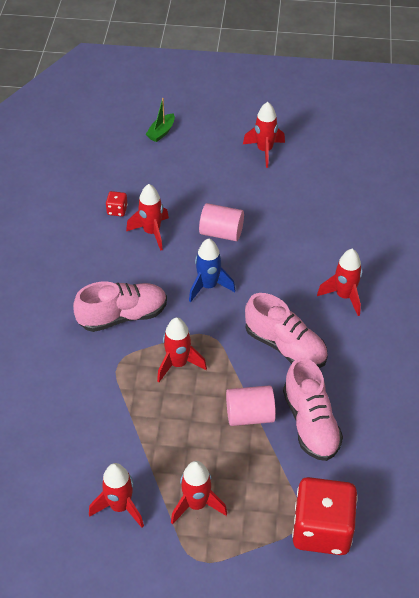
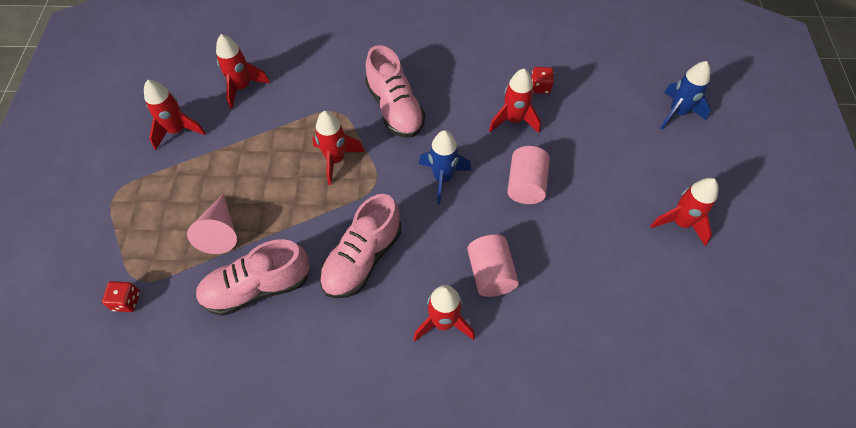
camera: 85 degrees right, 10 degrees up
green boat [146,98,175,142] -> blue rocket [660,61,711,130]
red rocket [171,461,227,524] -> red rocket moved to [216,34,270,109]
pink cylinder [226,385,276,426] -> pink cylinder moved to [467,235,519,297]
red dice [292,477,358,555] -> red dice [102,281,140,312], size x0.42
none -> pink cone [187,194,237,254]

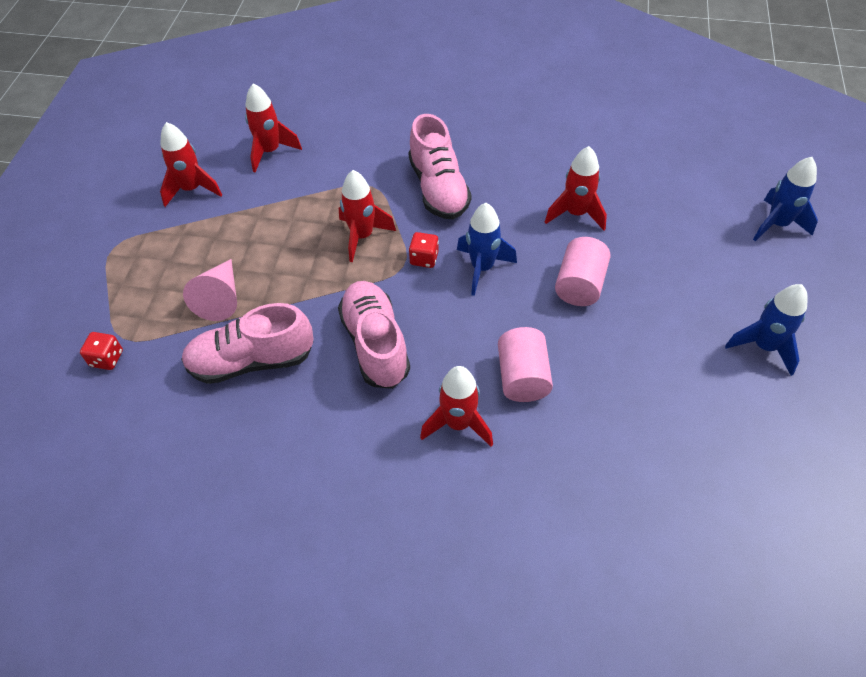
camera: 10 degrees right, 5 degrees down
pink shoe [319,194,401,298] -> pink shoe turned 120 degrees clockwise [338,281,410,389]
red dice [531,67,554,94] -> red dice moved to [409,232,439,268]
red rocket [650,178,719,246] -> blue rocket [725,284,808,376]

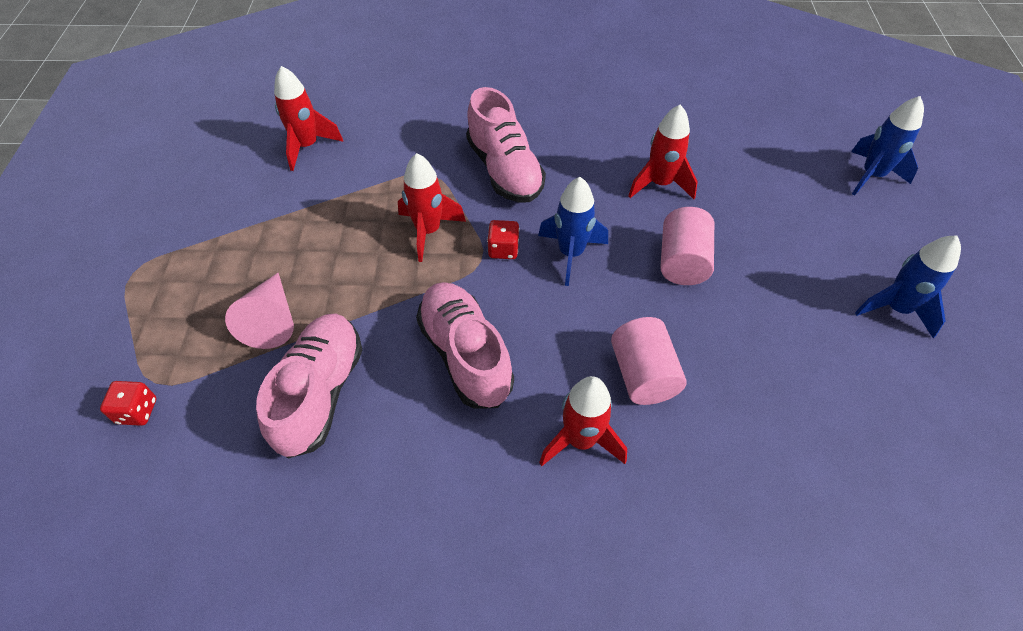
camera: 10 degrees left, 0 degrees up
red rocket [160,122,222,207] -> none
pink shoe [181,303,313,384] -> pink shoe turned 120 degrees clockwise [256,313,362,458]

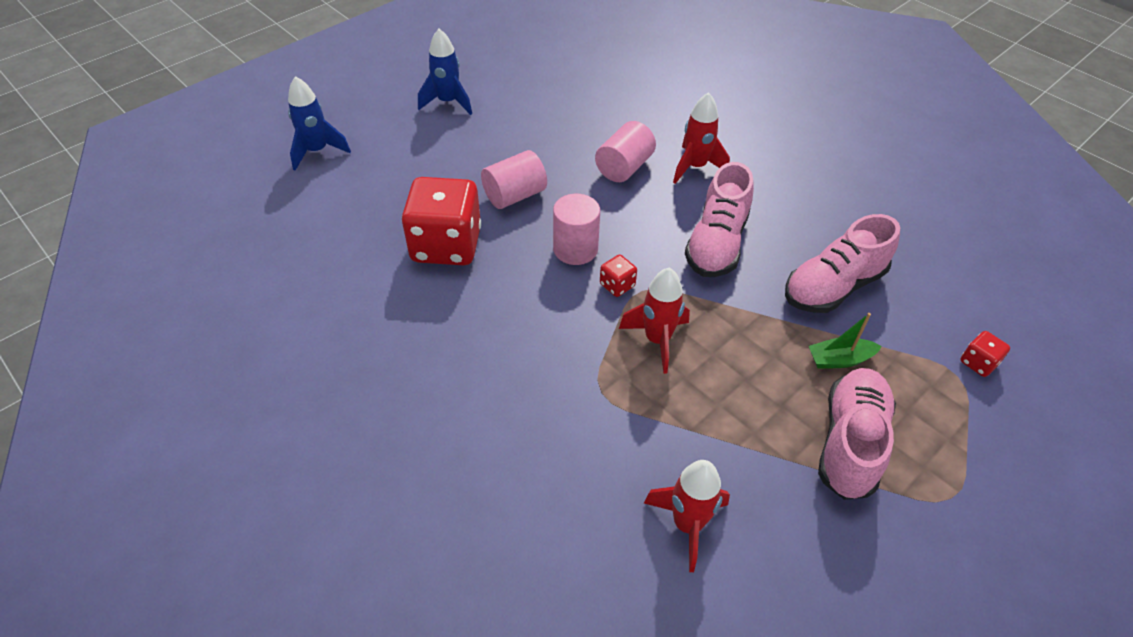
camera: 135 degrees left, 5 degrees down
pink cone [225,273,294,349] -> green boat [809,313,882,368]
pink shoe [466,87,546,202] -> pink shoe moved to [818,368,896,500]
blue rocket [538,177,608,286] -> pink cylinder [553,194,600,265]
red rocket [628,104,698,199] -> red dice [402,177,481,265]

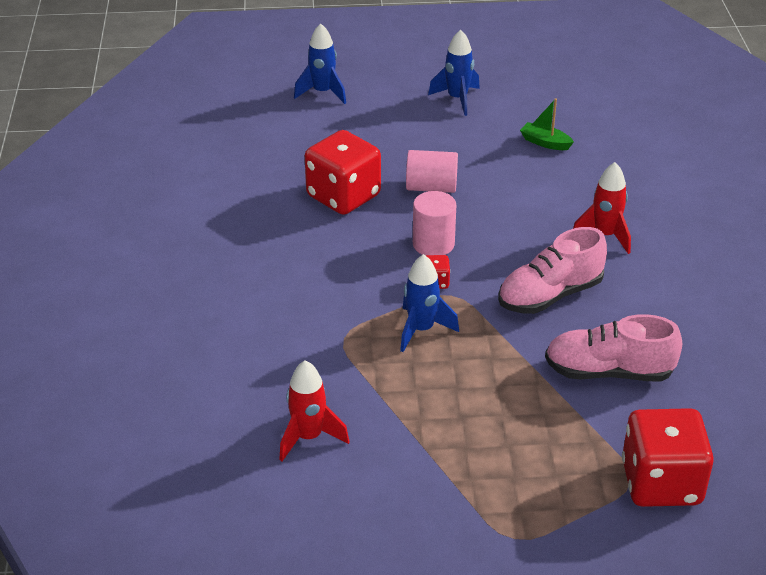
camera: 40 degrees right, 10 degrees down
pink cylinder [595,121,656,182] -> none
red rocket [619,268,690,374] -> blue rocket [400,254,459,352]
green boat [809,313,882,368] -> green boat moved to [520,98,574,150]
pink shoe [818,368,896,500] -> none
red dice [960,331,1010,377] -> red dice [622,408,714,507], size x2.39

